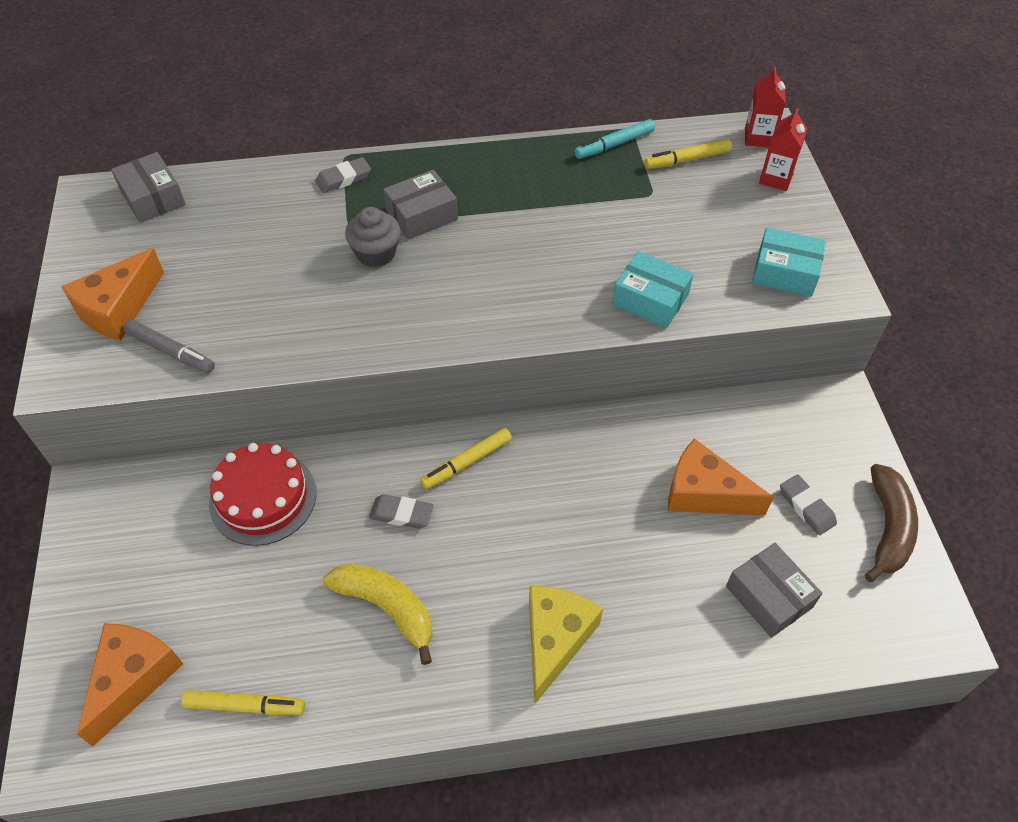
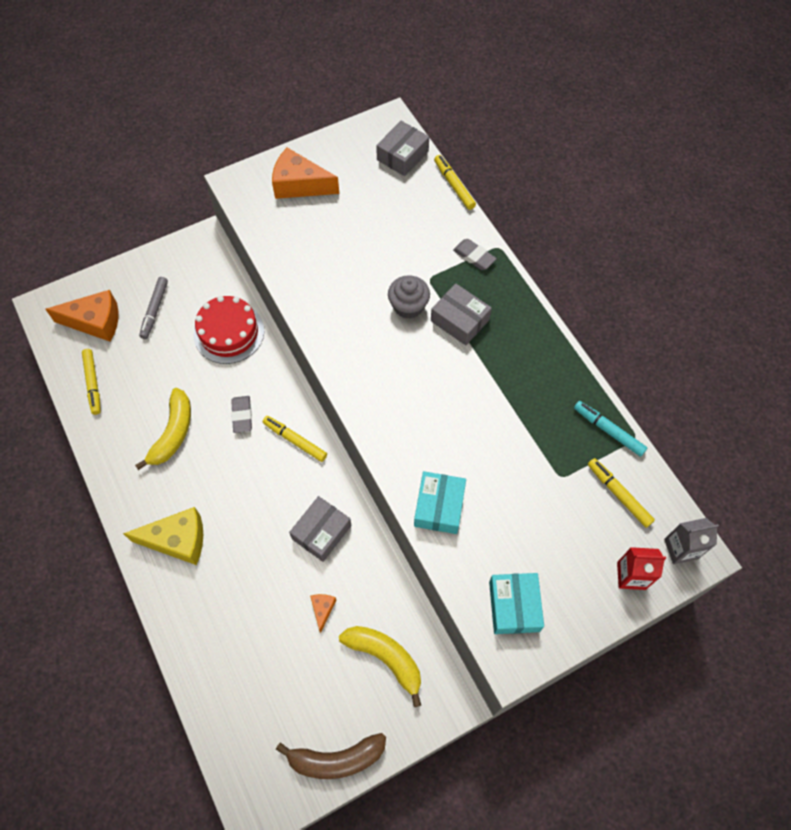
camera: 70 degrees right, 10 degrees up
grey marker [124,320,215,373] -> grey marker moved to [139,277,168,339]
orange cheese [668,438,774,515] -> orange cheese [310,594,337,633], size x0.48
grey box [726,543,822,638] -> grey box moved to [289,496,351,562]
red carton [745,67,786,147] -> grey carton [664,518,719,564]
grey eraser [780,474,837,535] -> none
none -> yellow banana [339,626,421,707]
none -> yellow marker [434,155,476,210]

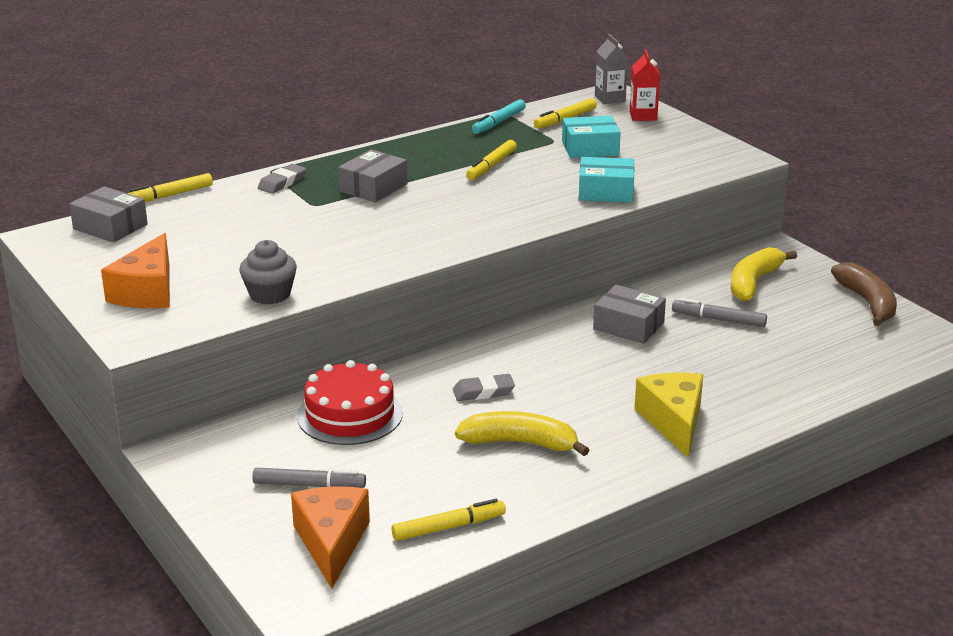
camera: 95 degrees left, 35 degrees down
yellow marker [263,416,327,462] -> yellow marker moved to [466,140,517,180]
orange cheese [310,594,337,633] -> grey marker [672,298,767,327]
grey cupcake [388,275,430,319] -> grey cupcake moved to [239,240,297,304]
turquoise box [489,573,544,634] -> turquoise box moved to [562,116,621,158]

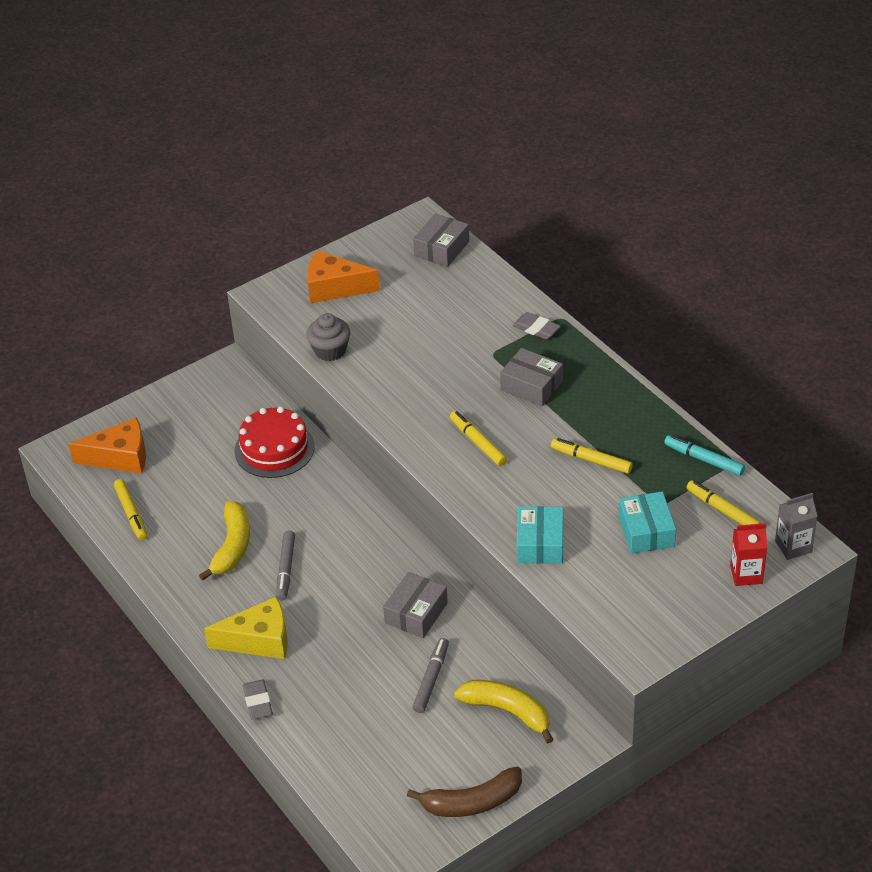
camera: 90 degrees right, 15 degrees up
yellow marker [127,173,213,202] -> yellow marker moved to [450,411,507,466]
grey marker [252,468,366,488] -> grey marker moved to [276,530,295,600]
grey eraser [453,374,515,401] -> grey eraser moved to [243,680,273,720]

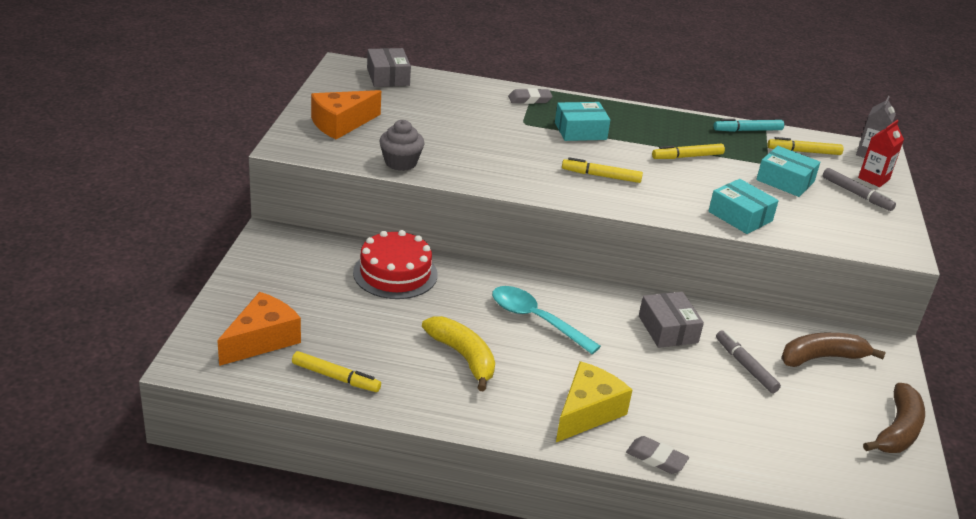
camera: 50 degrees left, 10 degrees down
grey marker [276,530,295,600] -> grey marker moved to [823,168,896,211]
yellow banana [454,680,554,743] -> brown banana [781,333,886,367]
grey box [500,348,563,406] -> turquoise box [555,102,610,141]
none -> turquoise spoon [492,286,601,354]

